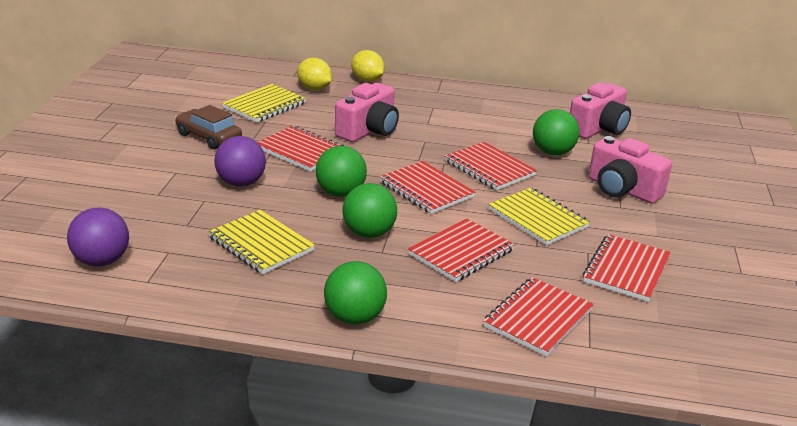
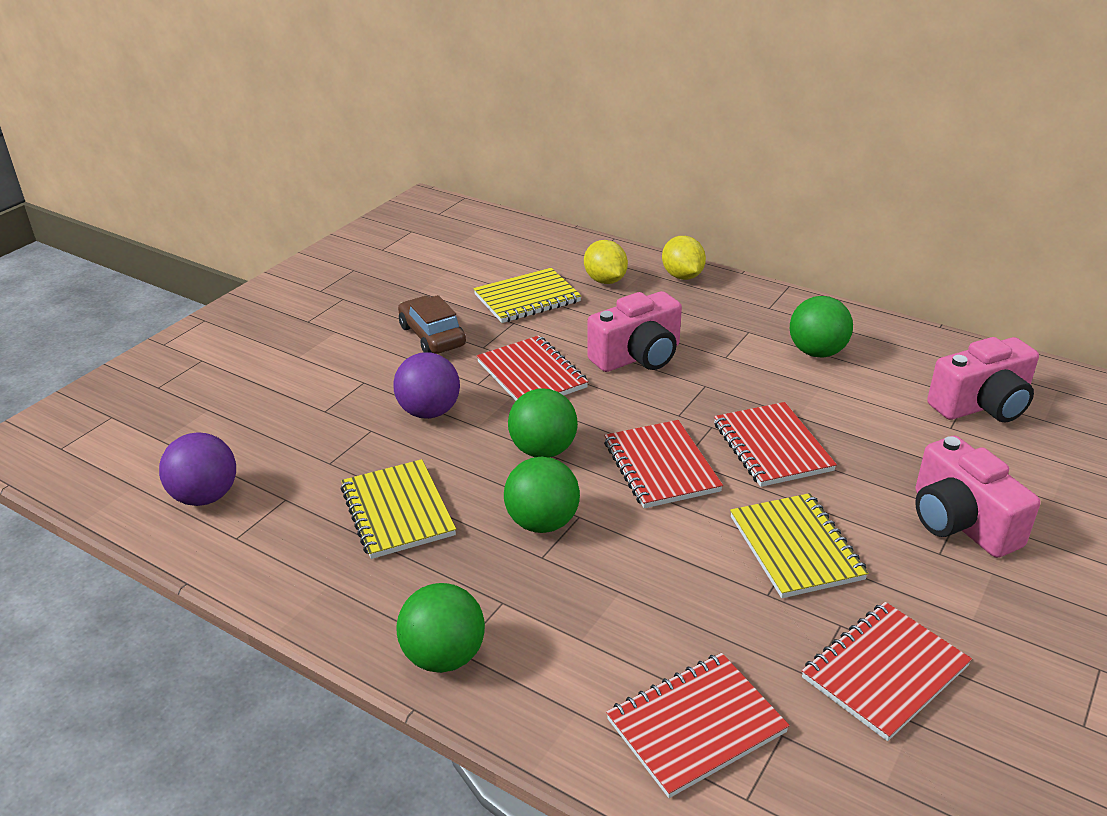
camera: 25 degrees right, 5 degrees up
red notebook [408,218,515,282] -> none
green ball [533,109,580,155] -> green ball moved to [790,296,853,358]

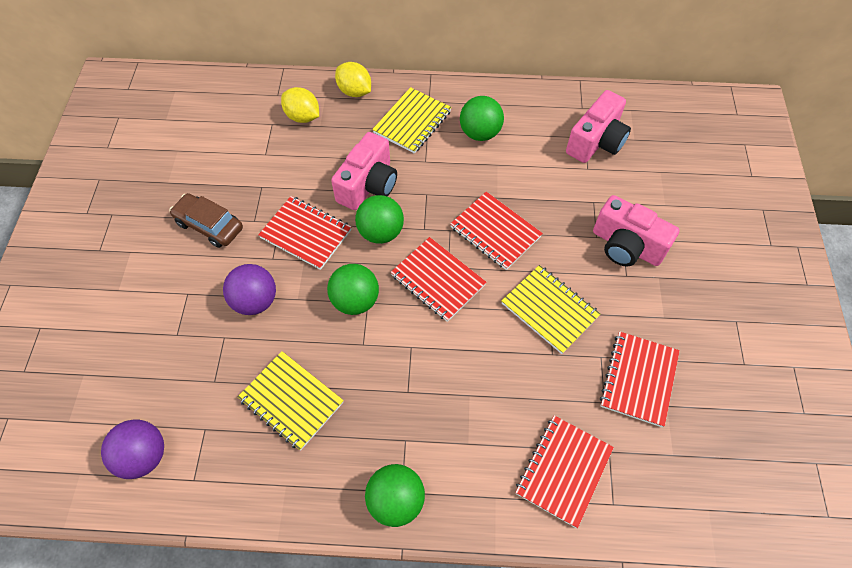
camera: 30 degrees left, 25 degrees up
yellow notebook [473,268,582,323] -> yellow notebook moved to [372,87,452,154]
green ball [504,457,580,533] -> green ball moved to [355,195,404,244]

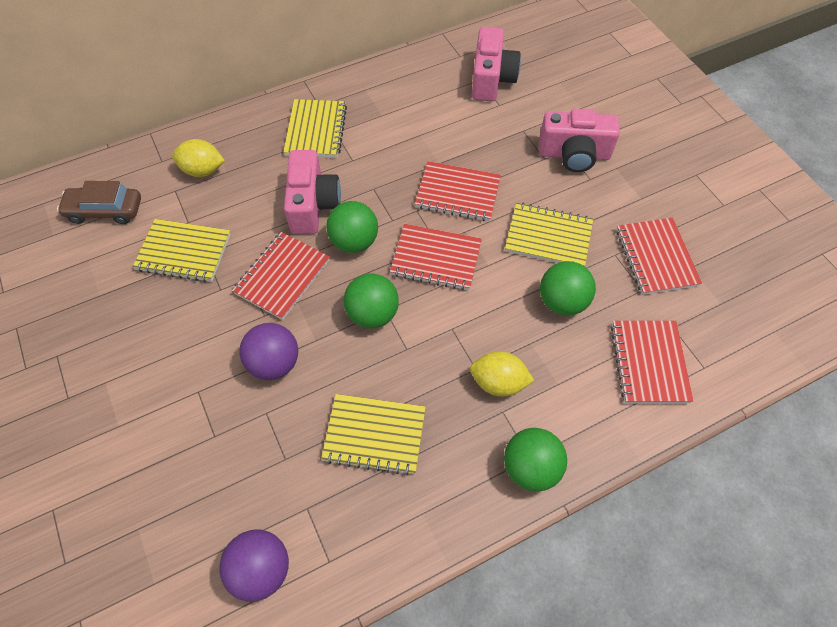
camera: 30 degrees left, 0 degrees up
brown car [169,193,243,248] -> brown car moved to [57,181,141,224]
red notebook [258,196,351,270] -> red notebook turned 60 degrees counterclockwise [232,232,330,320]
yellow lemon [335,62,371,97] -> yellow lemon moved to [470,351,534,397]
green ball [460,96,504,141] -> green ball moved to [540,261,596,316]
none -> yellow notebook [133,219,231,282]

